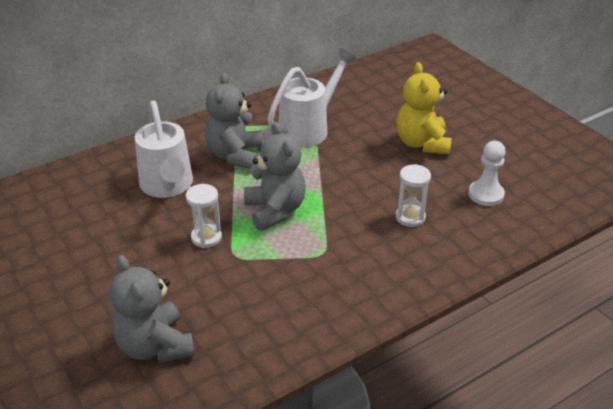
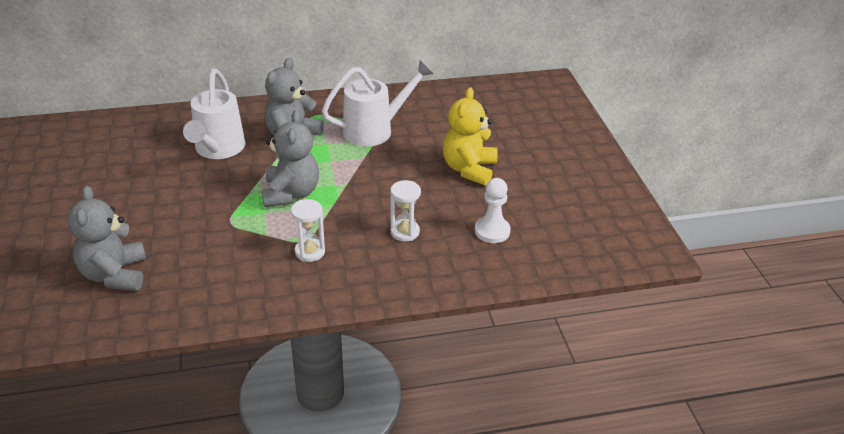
camera: 20 degrees right, 0 degrees up
white hourglass [186,184,222,248] -> white hourglass moved to [291,199,325,262]

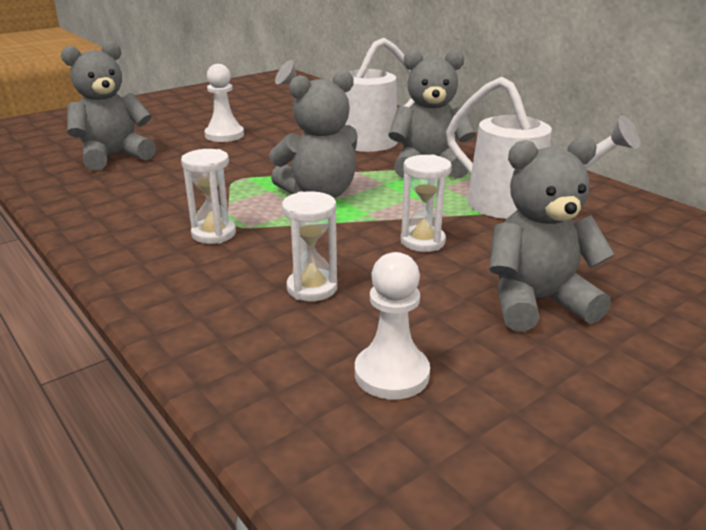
camera: 65 degrees right, 10 degrees down
yellow teddy bear [443,87,498,185] -> grey teddy bear [489,136,615,331]
none -> white pawn [205,64,244,142]
none -> white hourglass [401,155,452,252]

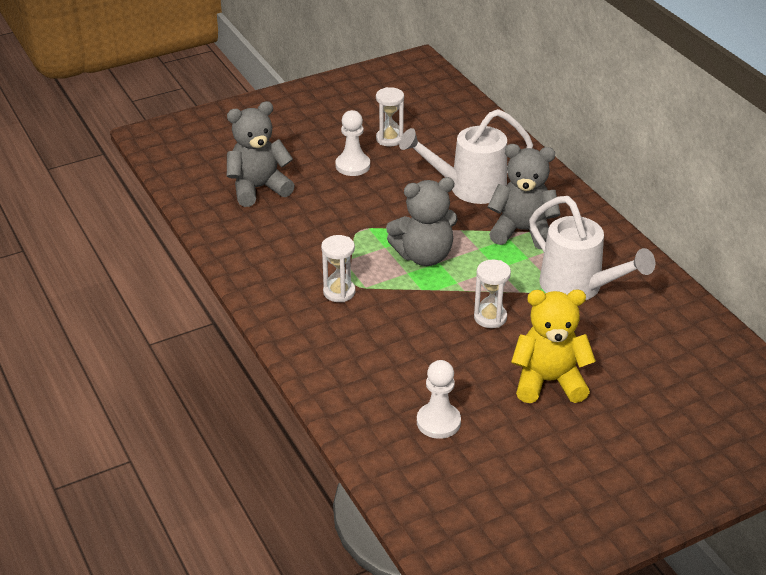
camera: 10 degrees right, 10 degrees up
white hourglass [282,191,337,301] -> white hourglass moved to [376,87,404,147]
grey teddy bear [489,136,615,331] -> yellow teddy bear [511,289,596,403]

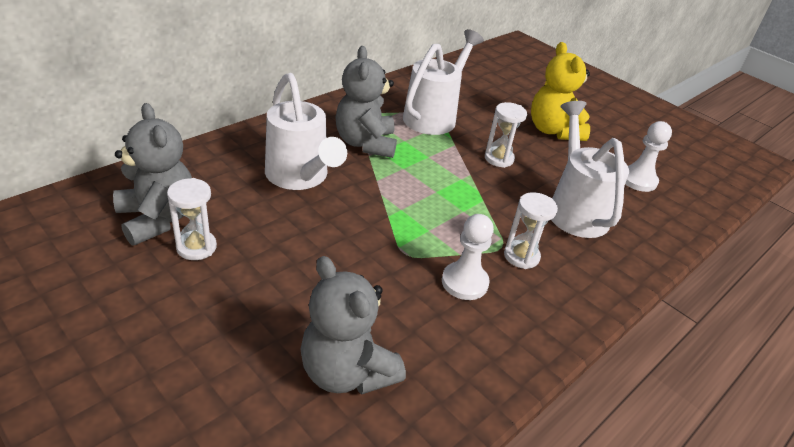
camera: 110 degrees left, 0 degrees up
white pawn [336,110,370,176] -> white pawn moved to [442,214,494,300]
grey teddy bear [386,177,458,266] -> grey teddy bear moved to [113,103,192,246]
none -> white watering can [551,101,629,238]

